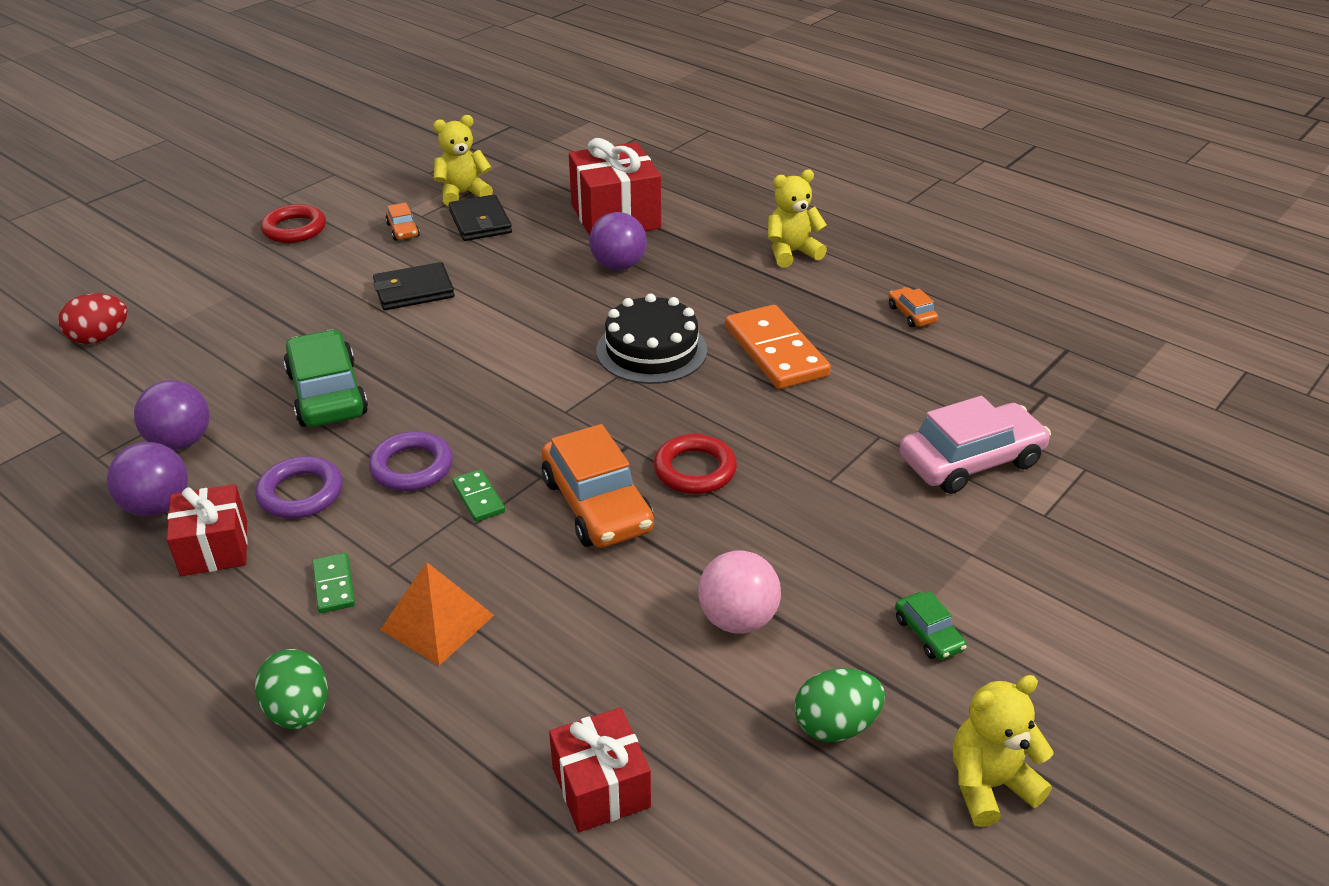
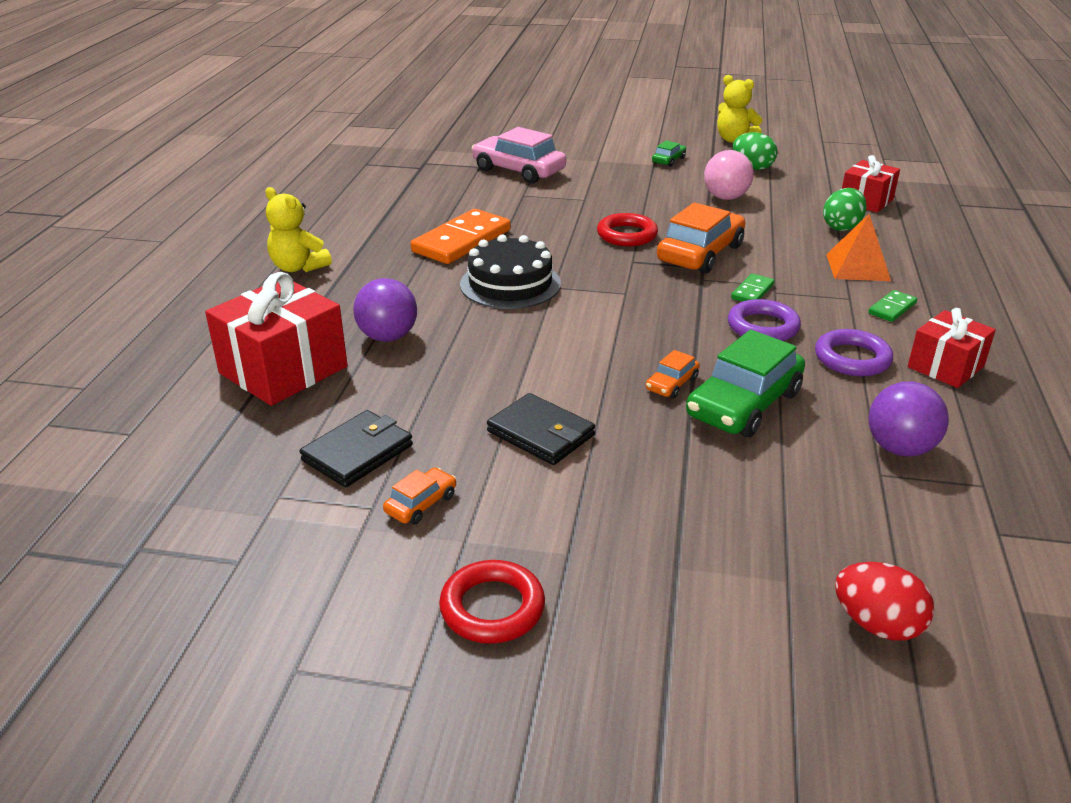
camera: 120 degrees left, 5 degrees down
purple ball [107,442,188,516] -> none
green egg [255,649,328,729] -> green egg moved to [823,188,867,231]
yellow teddy bear [433,115,493,206] -> none
orange car [888,287,938,327] -> orange car moved to [646,350,700,398]

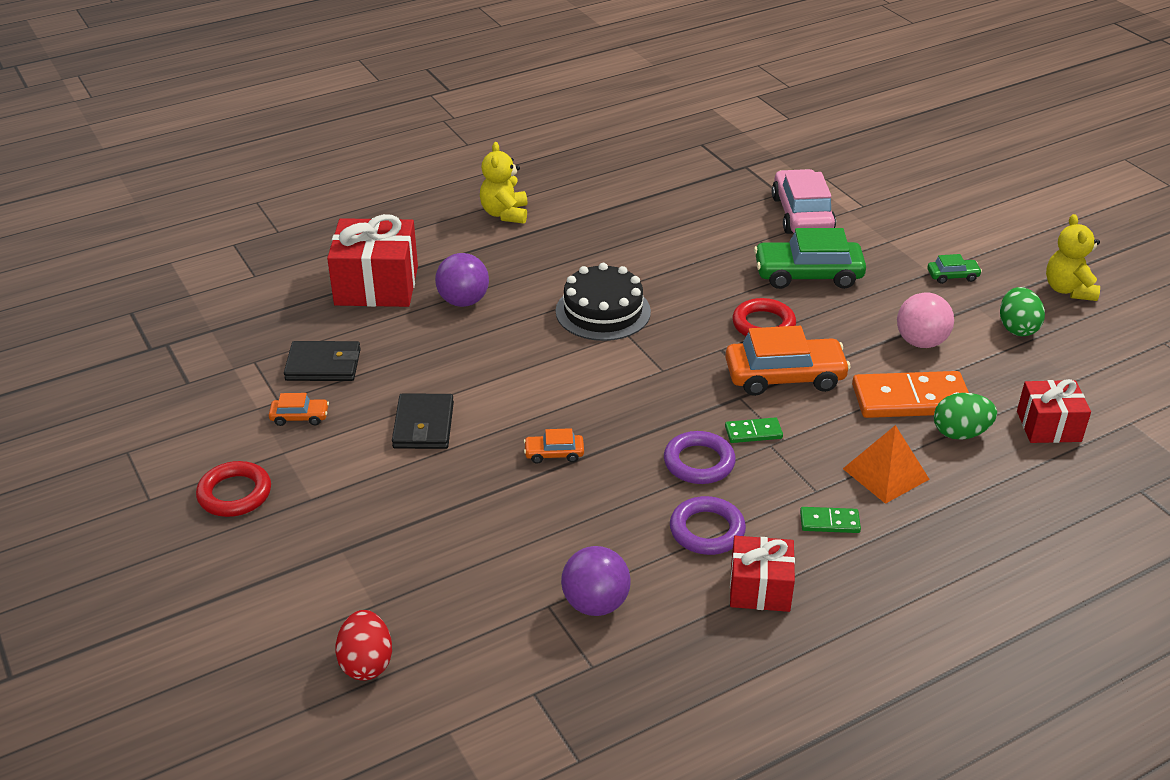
camera: 50 degrees right, 5 degrees up
orange domino [411,209,511,264] -> orange domino moved to [852,371,969,418]
green car [686,330,805,437] -> green car moved to [754,228,866,289]

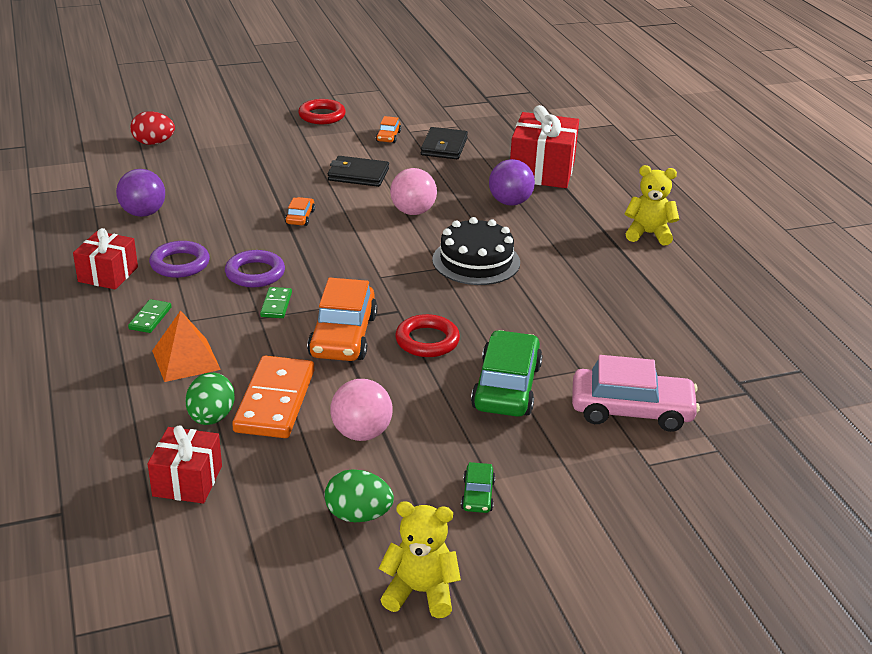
camera: 100 degrees right, 5 degrees down
none -> pink ball [390,168,437,215]

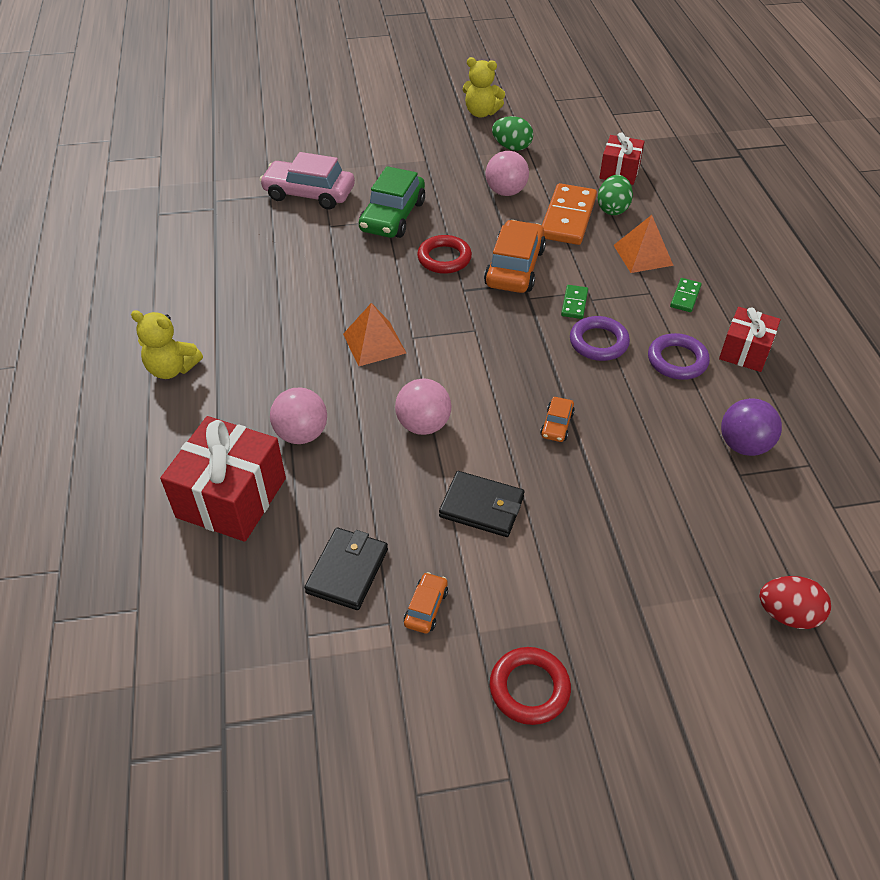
camera: 170 degrees left, 15 degrees up
black cake [432,217,520,285] -> orange pyramid [343,303,406,366]
green car [461,462,495,513] -> none
purple ball [489,159,535,206] -> pink ball [270,387,327,444]

